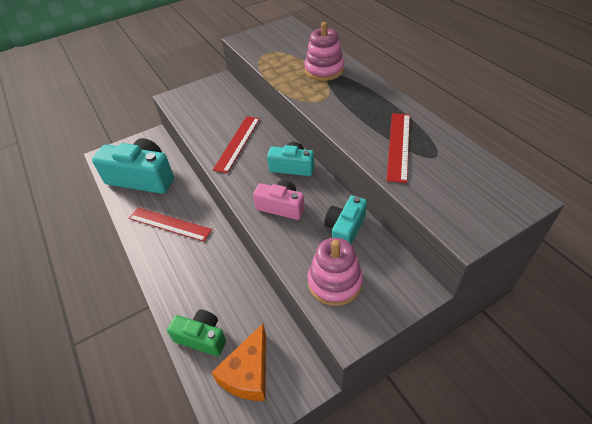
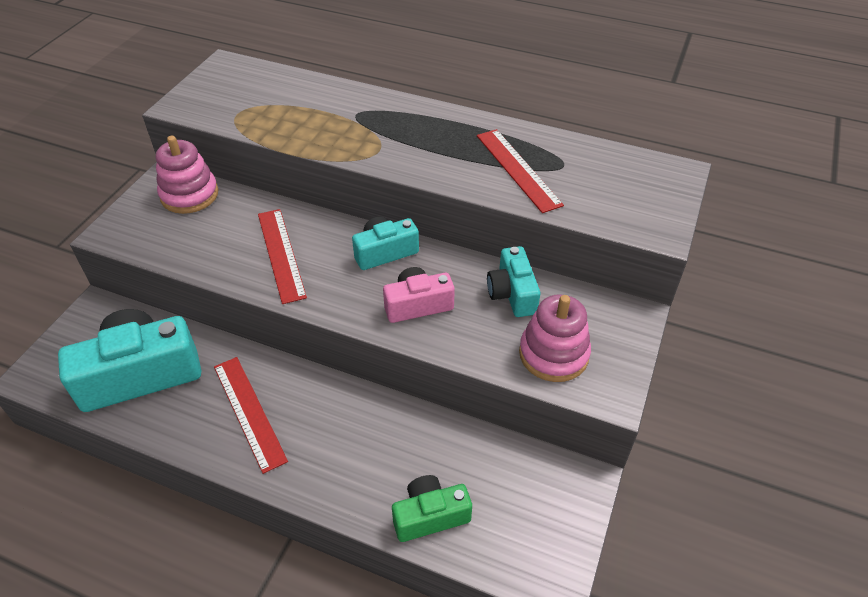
camera: 40 degrees left, 0 degrees up
red ruler [129,207,212,242] -> red ruler turned 75 degrees clockwise [214,357,288,474]
orange cheese [211,324,266,401] -> none
pink stacking toy [304,22,344,81] -> pink stacking toy moved to [156,136,219,214]

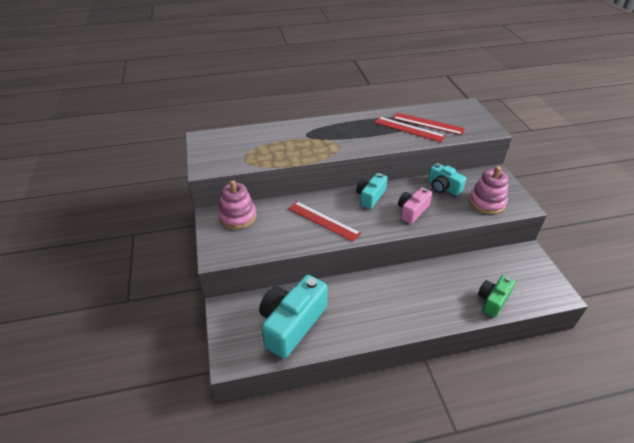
camera: 35 degrees left, 5 degrees down
red ruler [214,357,288,474] -> red ruler moved to [393,113,465,135]

